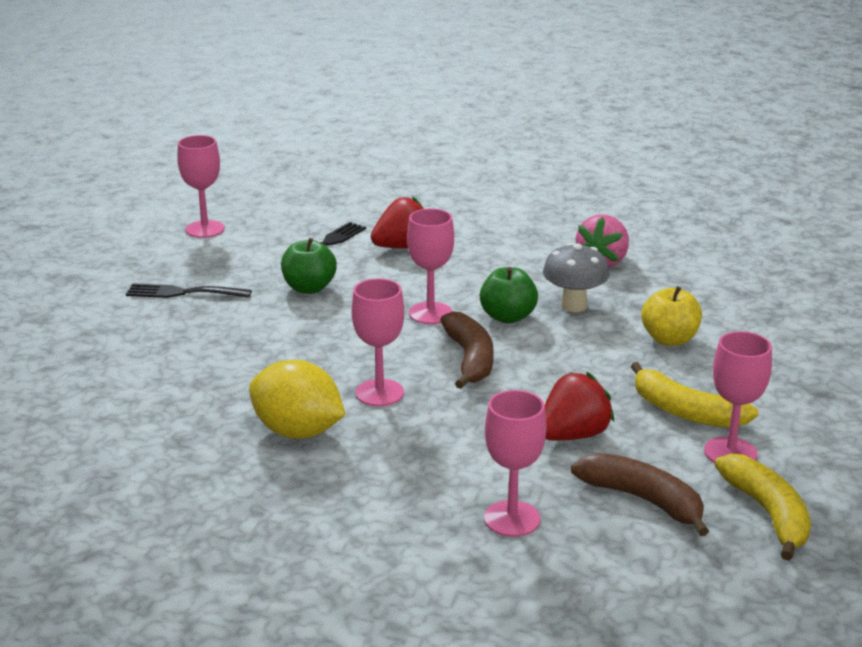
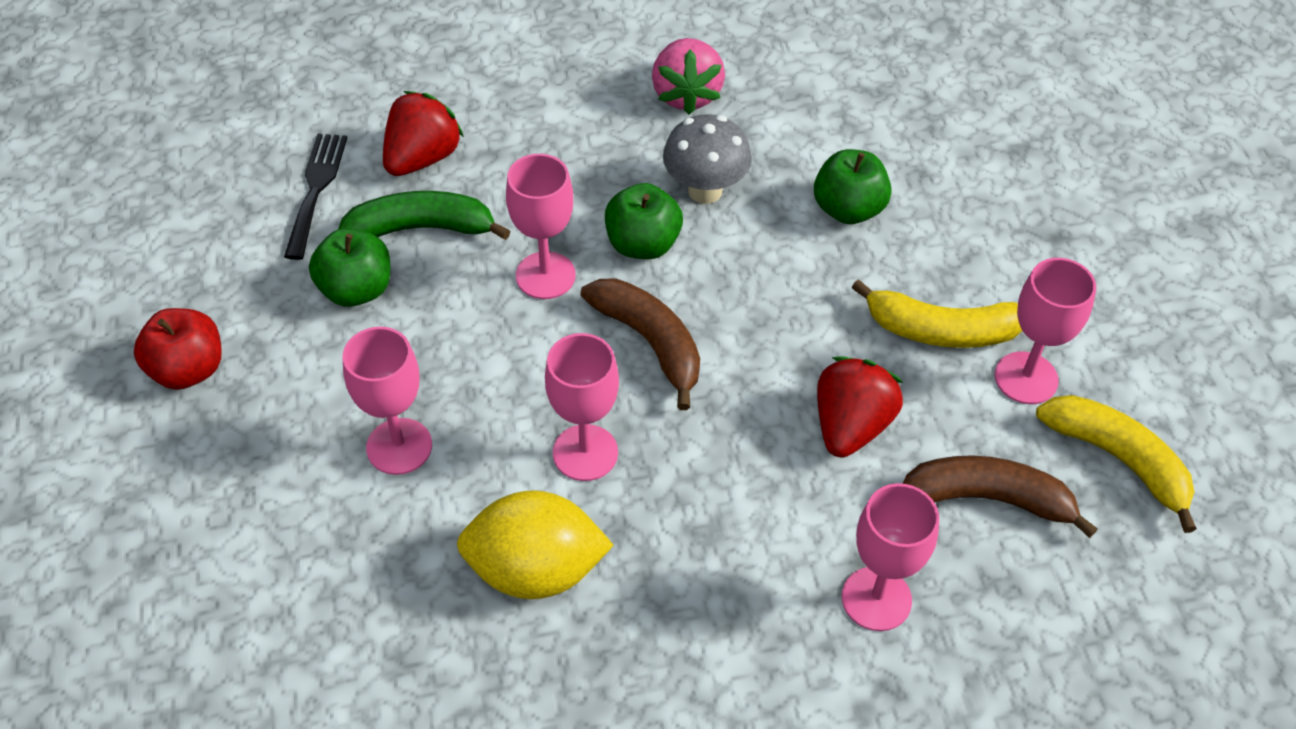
camera: 30 degrees left, 25 degrees up
black fork [126,283,252,298] -> red apple [134,308,221,390]
pink goblet [177,135,225,238] -> pink goblet moved to [343,327,432,475]
yellow apple [641,286,702,346] -> green apple [814,149,892,224]
none -> green banana [338,191,510,240]

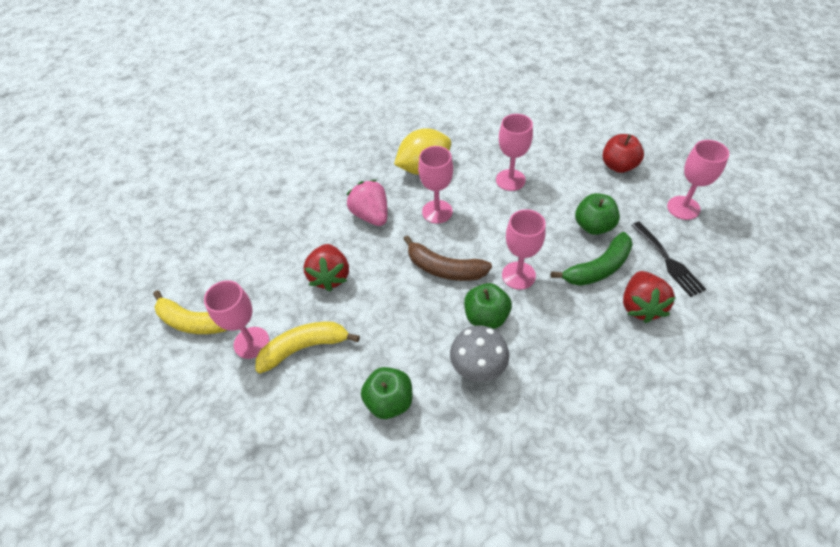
camera: 155 degrees right, 0 degrees up
pink strawberry [652,38,725,115] -> pink strawberry moved to [346,180,388,226]
pink goblet [842,483,939,631] -> pink goblet moved to [667,140,729,220]
brown banana [903,455,1098,538] -> none

